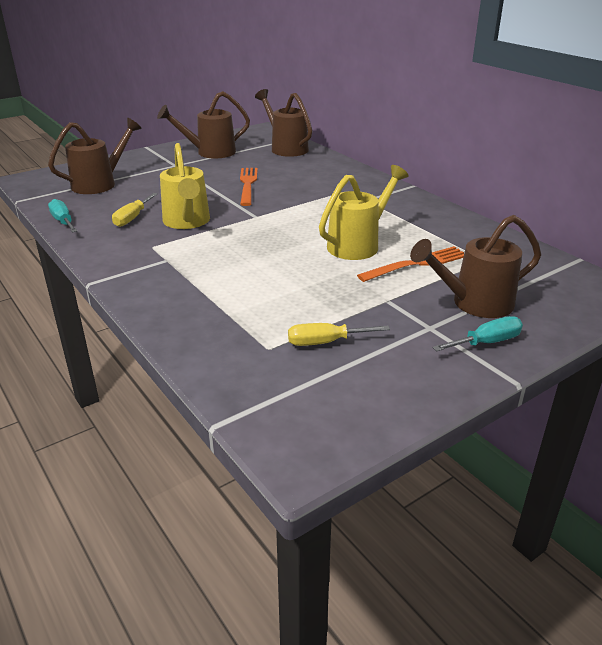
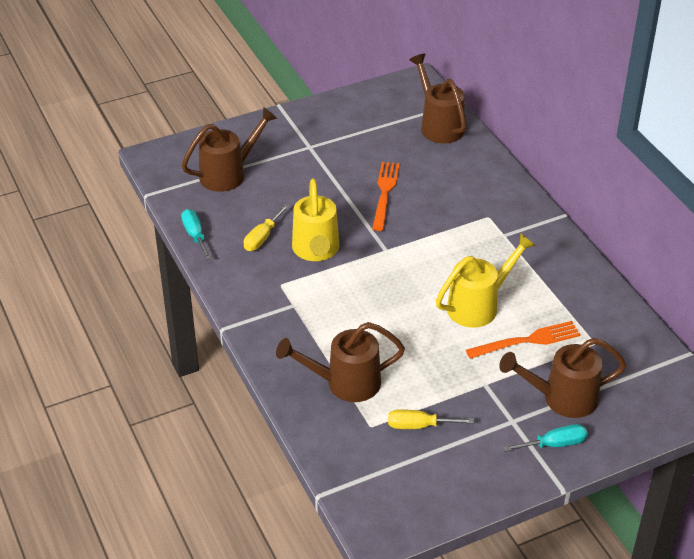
camera: 10 degrees right, 10 degrees up
brown watering can [157,91,250,158] -> brown watering can moved to [276,322,405,402]

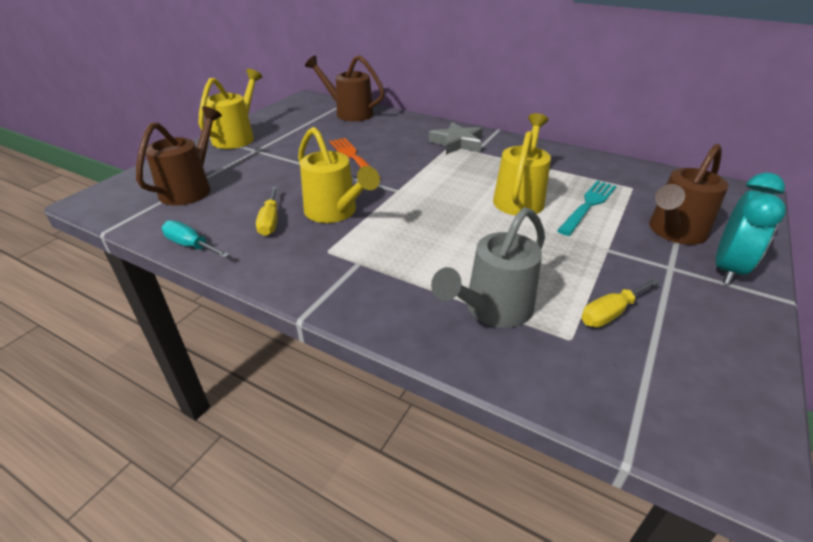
camera: 35 degrees left, 5 degrees down
brown watering can [276,322,405,402] -> grey watering can [431,207,545,328]
orange fork [466,321,580,359] -> turquoise fork [557,181,617,236]
turquoise screwdriver [503,424,588,452] -> turquoise clock [716,172,786,285]
none -> yellow watering can [199,69,262,149]
none -> grey star [429,122,483,154]

